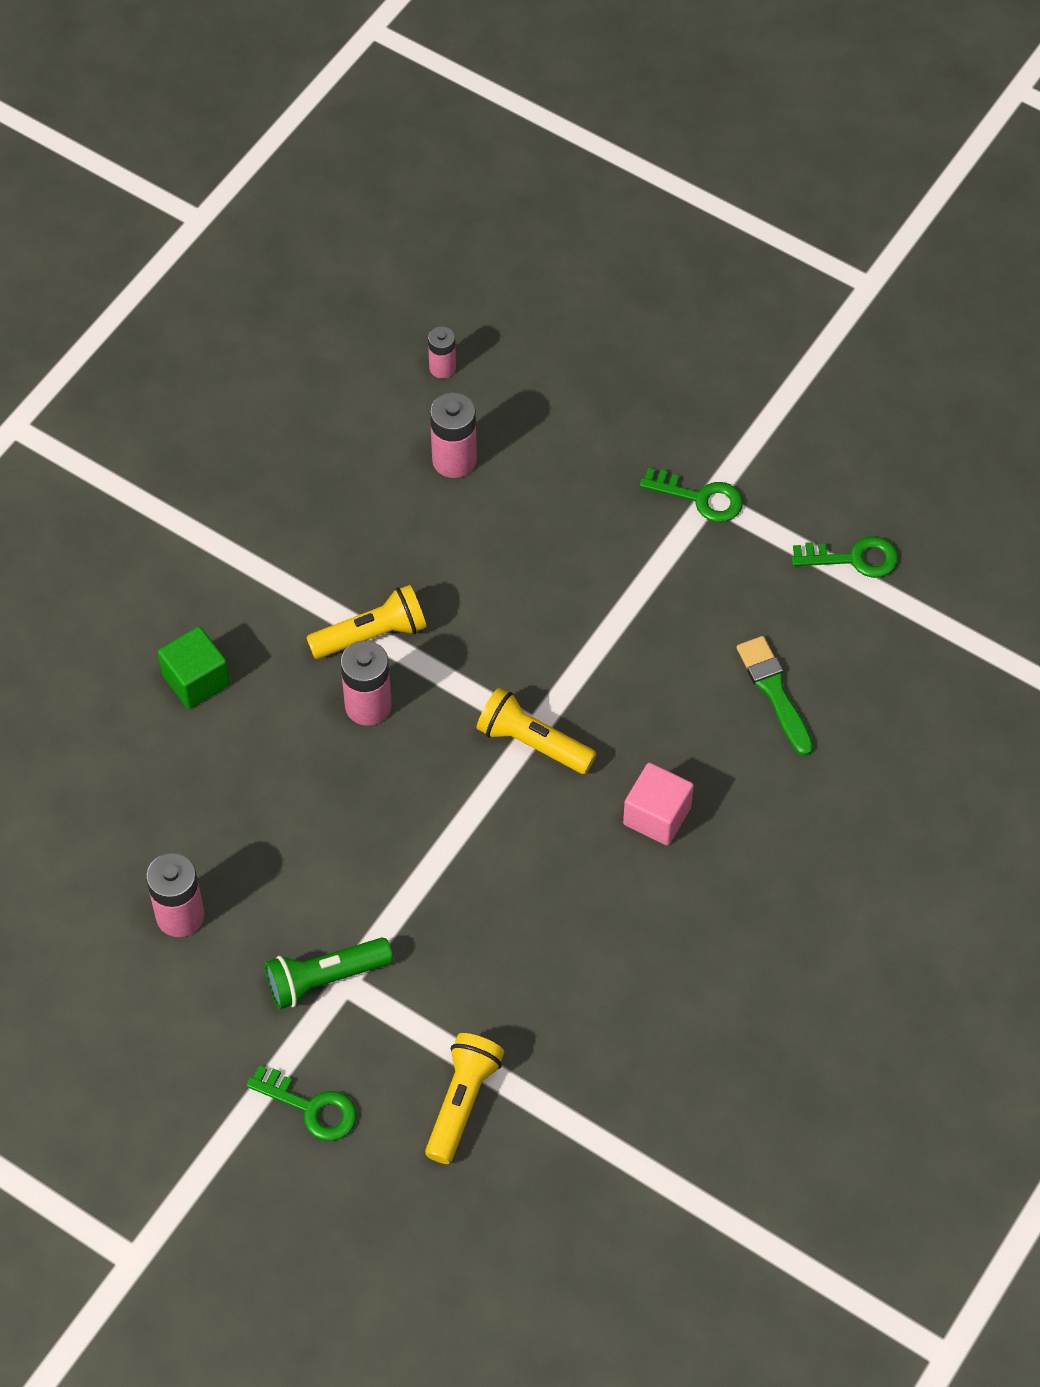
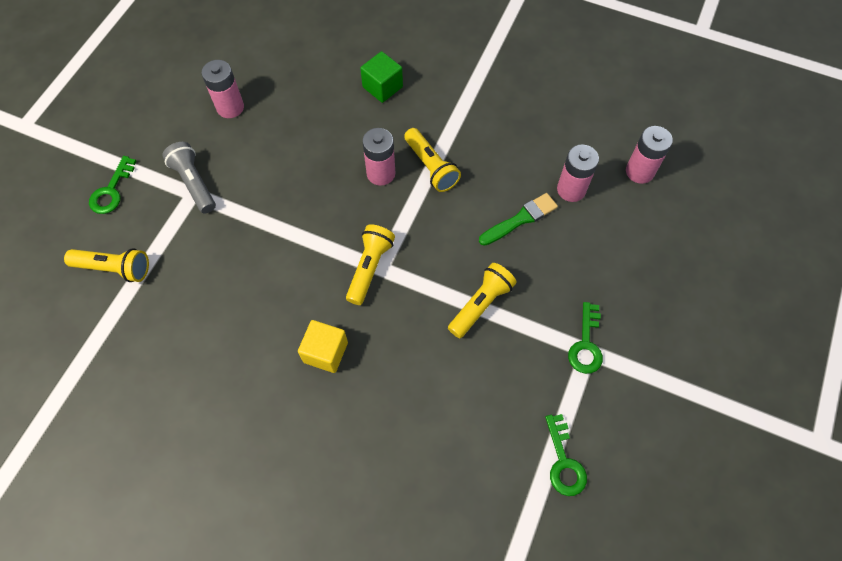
camera: 80 degrees right, 5 degrees up
green flashlight [265,938,393,1009] -> grey flashlight [162,142,216,213]
pink battery [428,326,456,379] -> pink battery [626,126,673,184], size x1.63
pink cube [623,763,694,846] -> yellow cube [298,320,348,373]
green brush [737,636,813,756] -> green brush moved to [479,193,558,246]
none -> yellow flashlight [448,263,517,338]

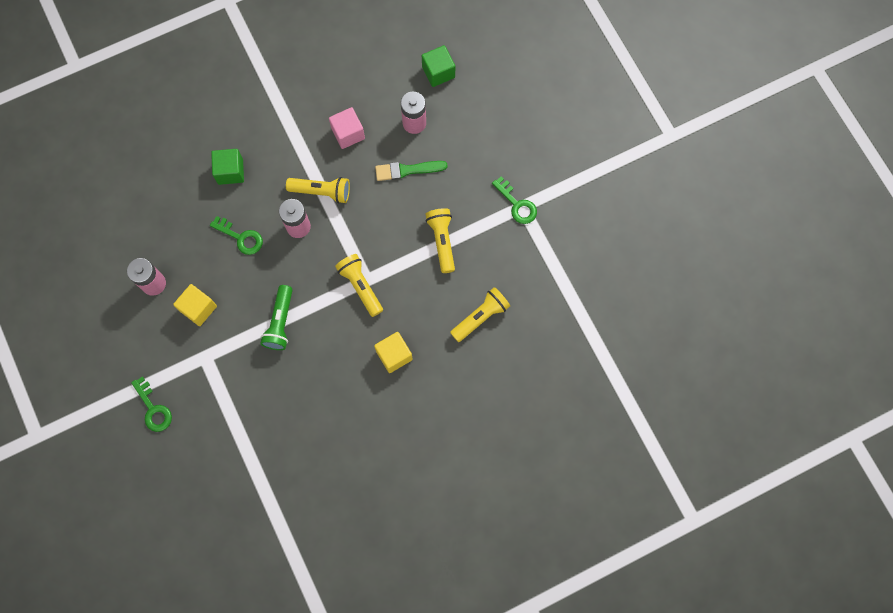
camera: 50 degrees left, 10 degrees up
yellow flashlight [64,248,149,282] -> yellow flashlight moved to [450,287,510,342]
grey flashlight [162,142,216,213] -> none
green brush [479,193,558,246] -> green brush turned 105 degrees counterclockwise [375,161,448,181]
green key [545,414,587,496] -> green key moved to [210,216,263,255]
pink battery [626,126,673,184] -> green cube [422,45,455,87]
none -> yellow cube [173,284,217,326]
none -> green flashlight [260,285,293,350]
none -> pink cube [329,107,365,149]

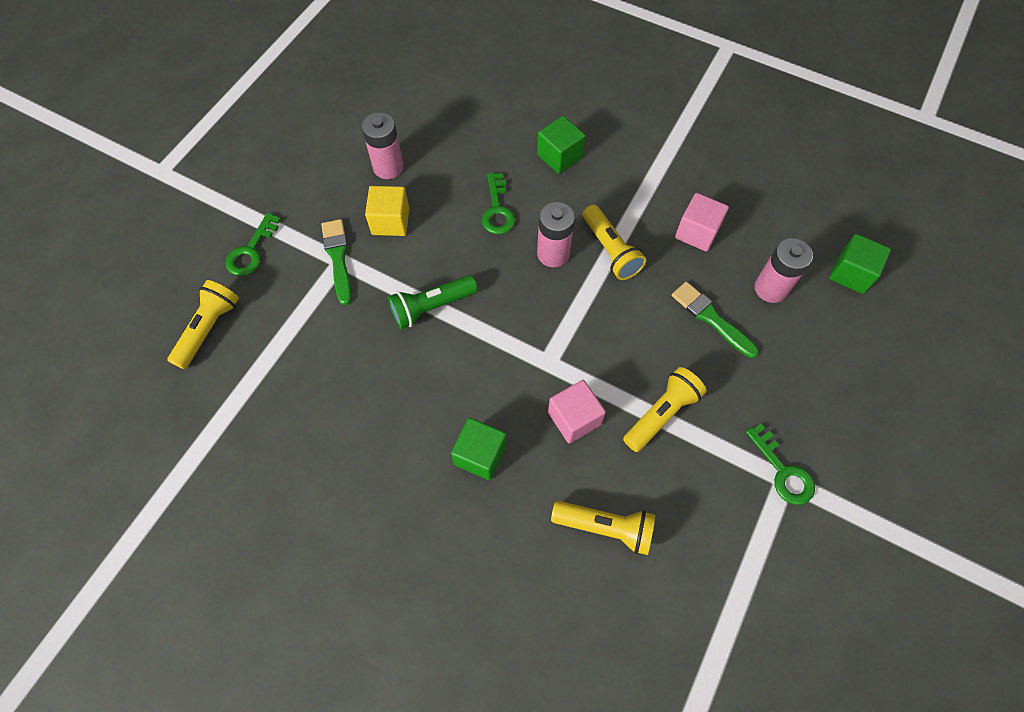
camera: 55 degrees right, 10 degrees down
yellow flashlight [335,254,383,317] -> yellow flashlight moved to [167,280,239,369]
yellow cube [374,332,413,373] -> green cube [451,418,507,480]
green key [492,176,537,224] -> green key turned 45 degrees counterclockwise [746,423,815,505]
none -> green brush [321,219,352,305]
none -> pink cube [548,380,606,443]

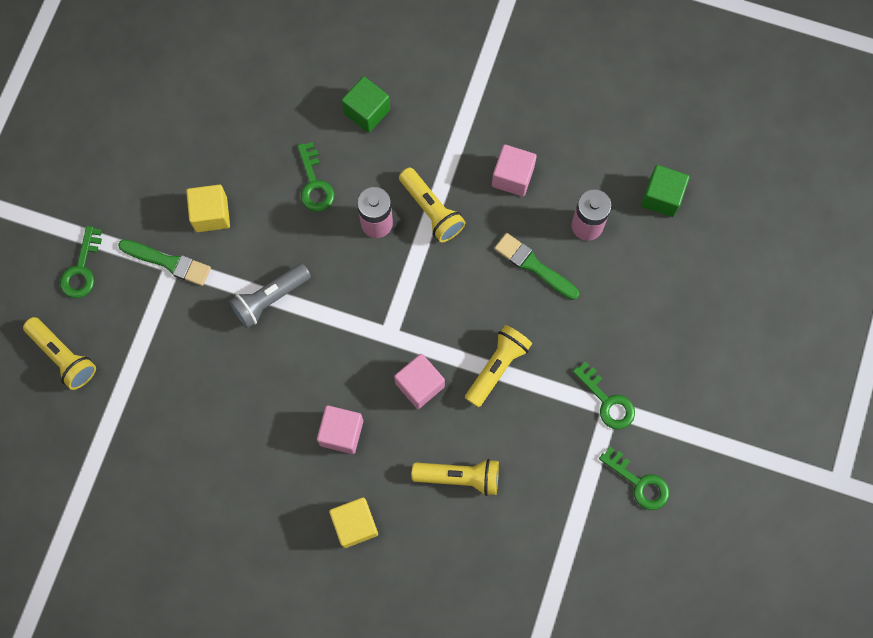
camera: 10 degrees left, 10 degrees up
yellow flashlight [167,280,239,369] -> yellow flashlight turned 120 degrees clockwise [23,317,96,390]
green brush [321,219,352,305] -> green brush turned 135 degrees clockwise [118,239,211,286]
pink battery [362,112,404,179] -> none
green flashlight [388,275,478,329] -> grey flashlight [229,263,311,328]
green cube [451,418,507,480] -> pink cube [317,405,363,454]
none -> yellow cube [329,497,378,548]
none -> green key [599,447,669,510]

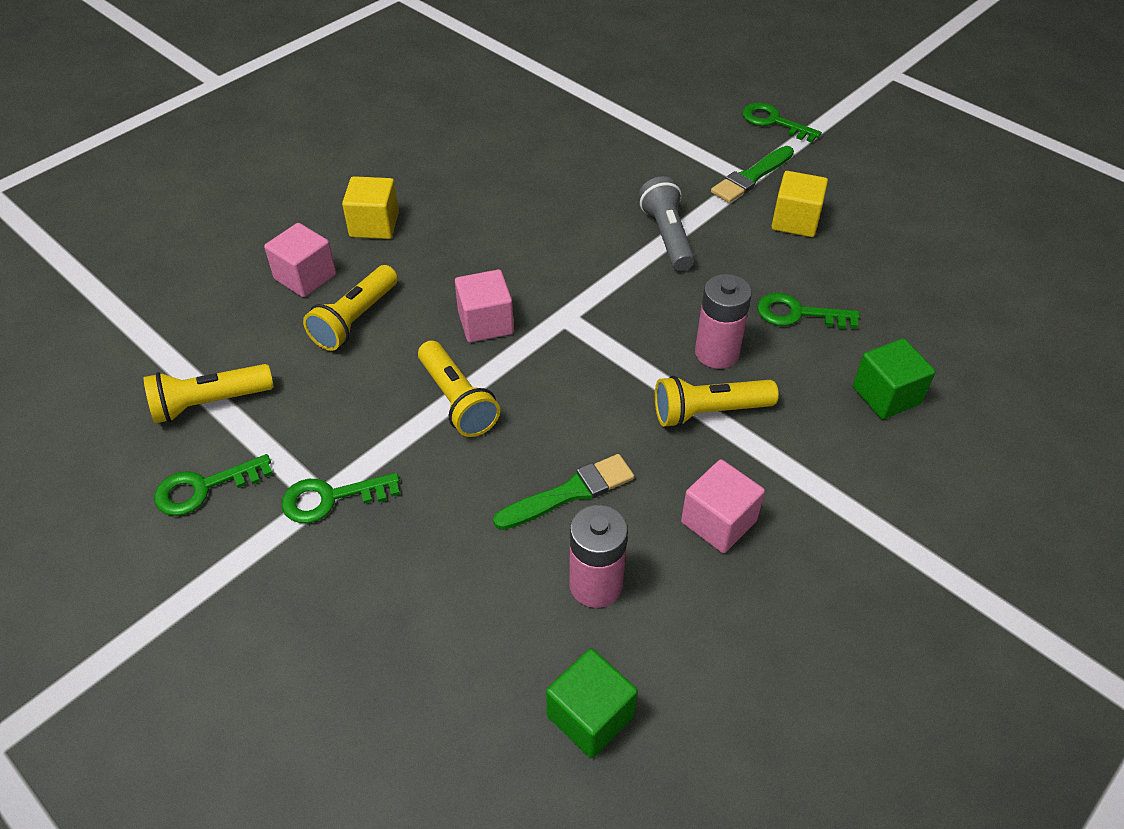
camera: 115 degrees right, 25 degrees down
yellow flashlight [23,317,96,390] -> yellow flashlight moved to [144,364,274,423]
pink cube [317,405,363,454] -> pink cube moved to [264,223,336,297]

